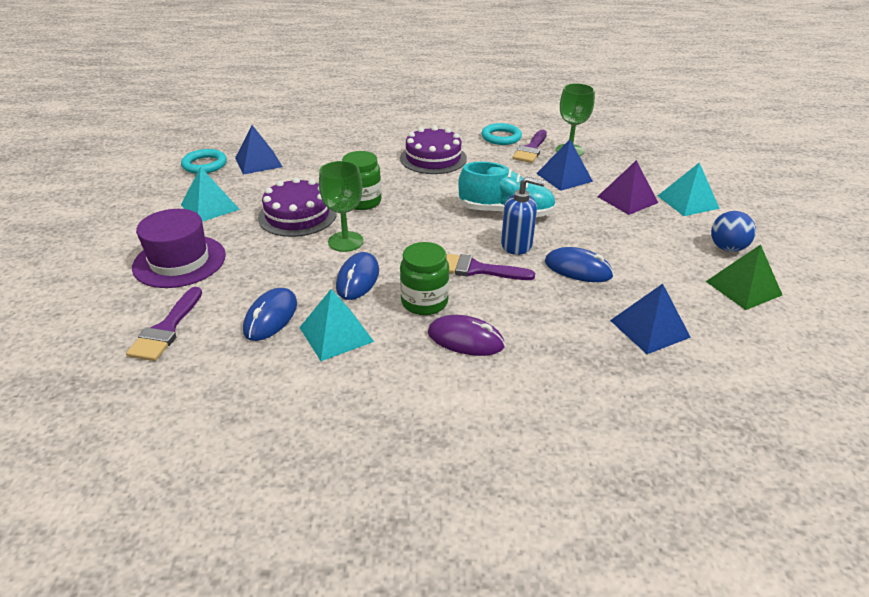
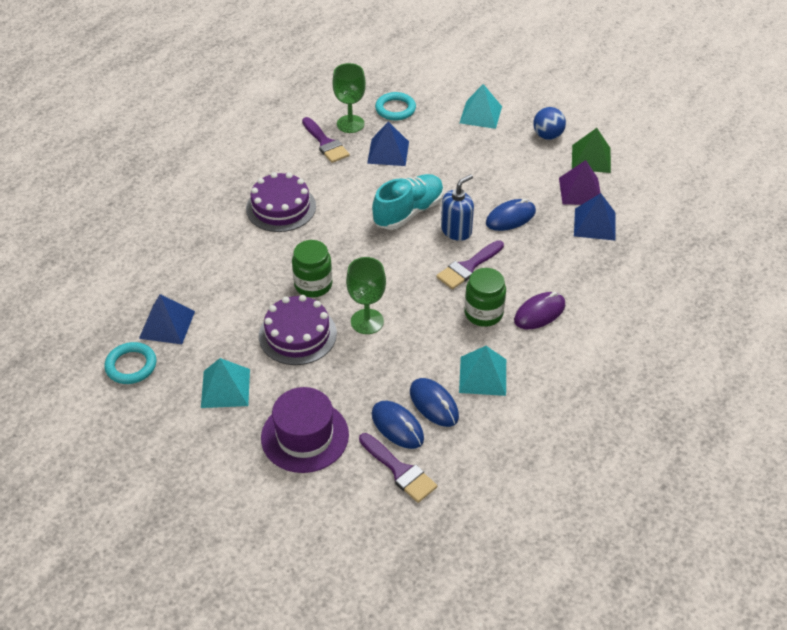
camera: 55 degrees left, 10 degrees up
blue mouse [336,252,379,300] -> blue mouse moved to [372,401,424,449]
turquoise ring [481,123,522,145] -> turquoise ring moved to [375,92,416,120]
purple pyramid [597,160,658,215] -> purple pyramid moved to [559,160,601,205]

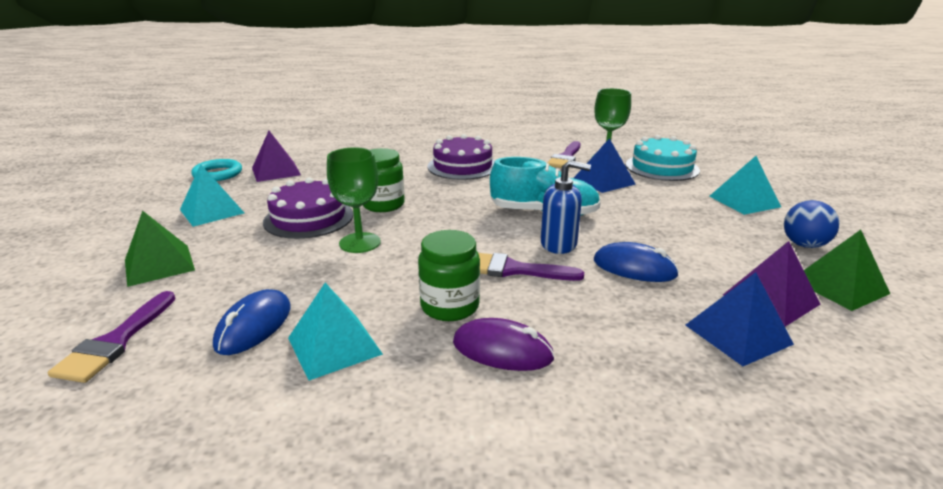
camera: 55 degrees right, 20 degrees down
blue pyramid [139,294,195,344] -> purple pyramid [252,131,301,182]
purple hat [261,387,349,473] -> green pyramid [125,211,195,287]
blue mouse [372,401,424,449] -> none
turquoise ring [375,92,416,120] -> turquoise cake [626,135,700,181]

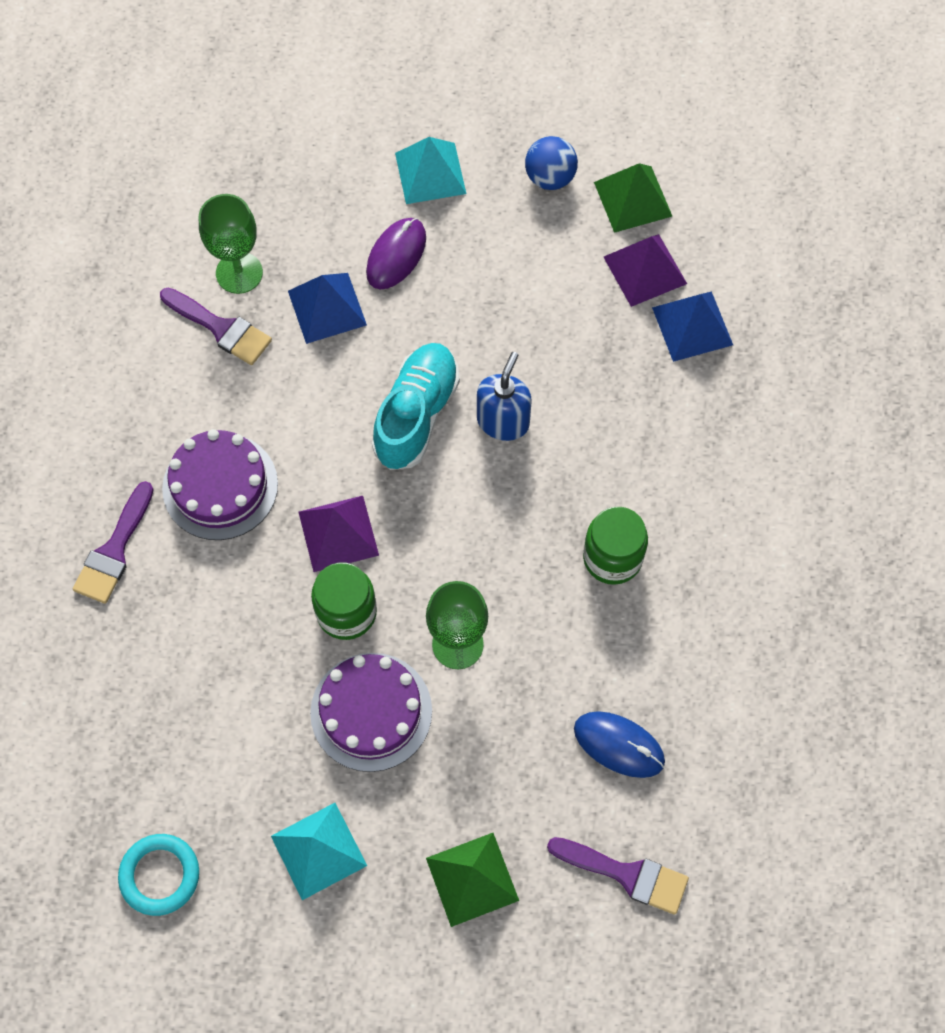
camera: 80 degrees left, 40 degrees up
purple pyramid [252,131,301,182] -> purple pyramid moved to [298,496,379,572]
turquoise pyramid [288,283,383,380] -> none
purple mouse [453,318,555,371] -> purple mouse moved to [366,218,426,290]
purple brush [478,253,584,281] -> purple brush moved to [73,481,154,604]
blue mouse [594,242,679,282] -> none
turquoise cake [626,135,700,181] -> none

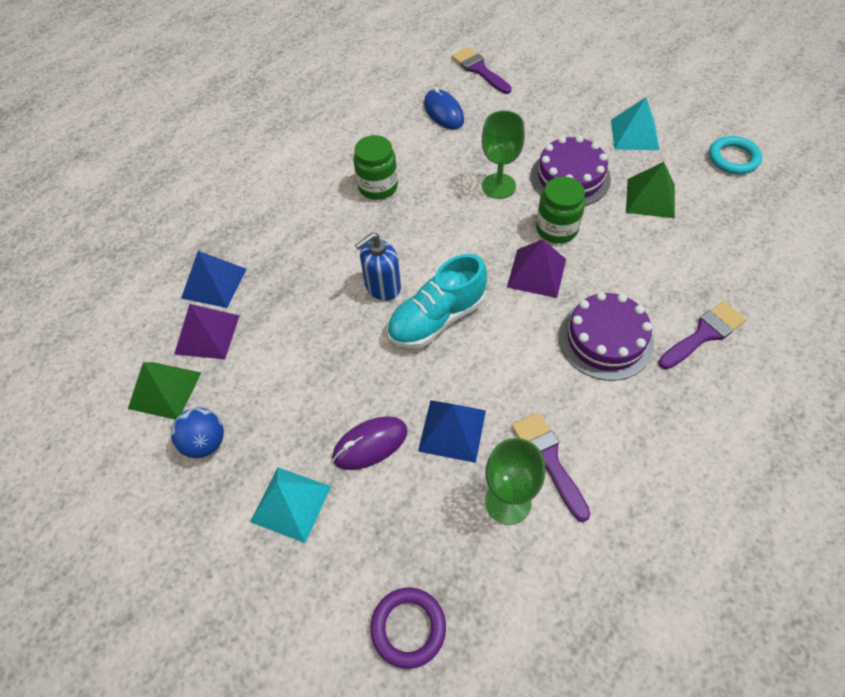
camera: 145 degrees left, 10 degrees down
green pyramid [426,833,519,927] -> green pyramid moved to [626,162,675,218]
none -> purple ring [370,588,446,669]

